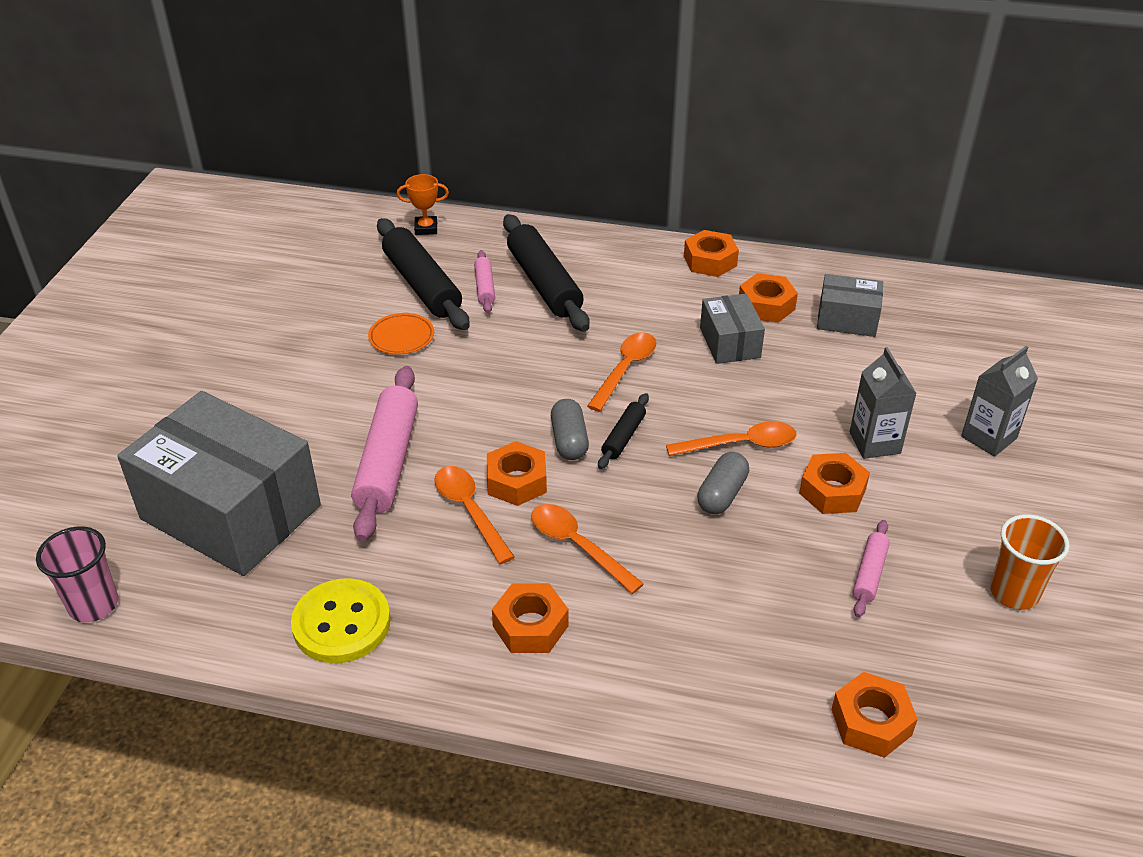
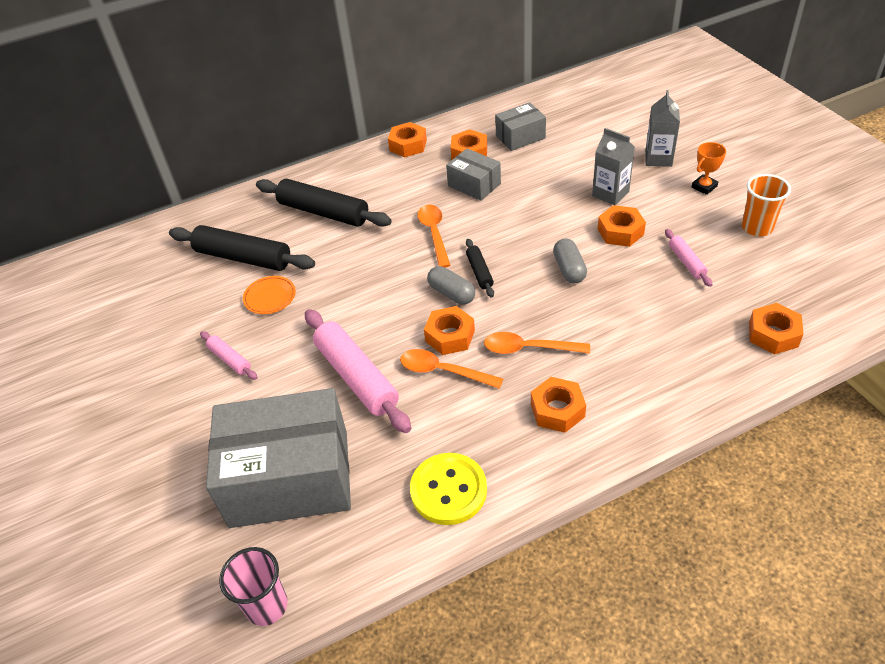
camera: 35 degrees left, 5 degrees up
orange trophy [397,174,449,235] -> orange trophy moved to [692,142,726,195]
pink rolling pin [474,250,495,313] -> pink rolling pin moved to [200,331,258,380]
orange spoon [666,421,796,456] -> none

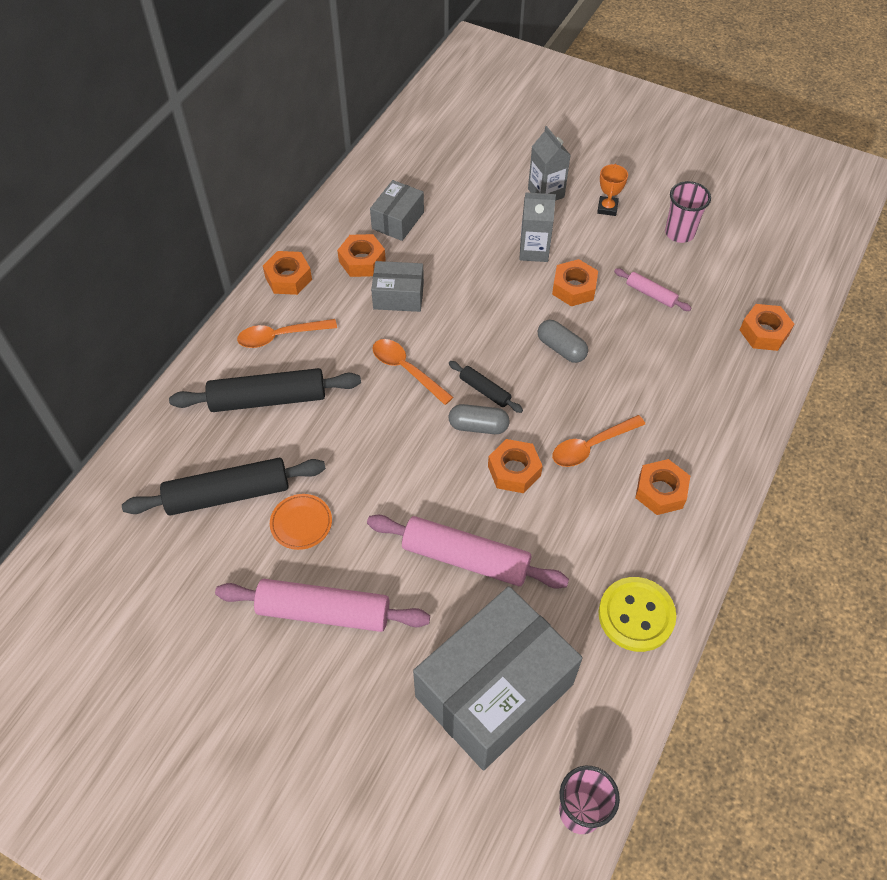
camera: 40 degrees left, 10 degrees up
pink rolling pin [200,331,258,380] -> pink rolling pin [215,579,430,632], size x2.02
orange spoon [400,349,503,389] -> orange spoon moved to [237,319,337,348]
orange cup [742,174,791,237] -> pink cup [665,181,711,243]

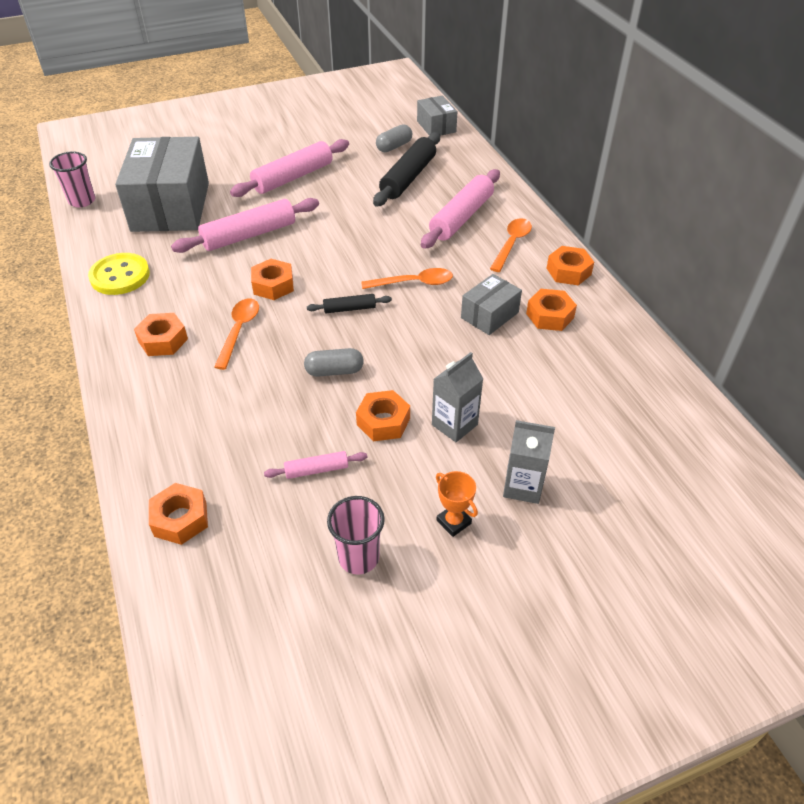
camera: 130 degrees right, 10 degrees down
black rolling pin [169,368,361,412] -> pink rolling pin [421,169,500,249]
orange plate [270,494,332,550] -> none
grey box [370,180,424,241] -> grey box moved to [417,95,457,136]
grey capsule [449,404,510,434] -> grey capsule moved to [376,124,412,152]

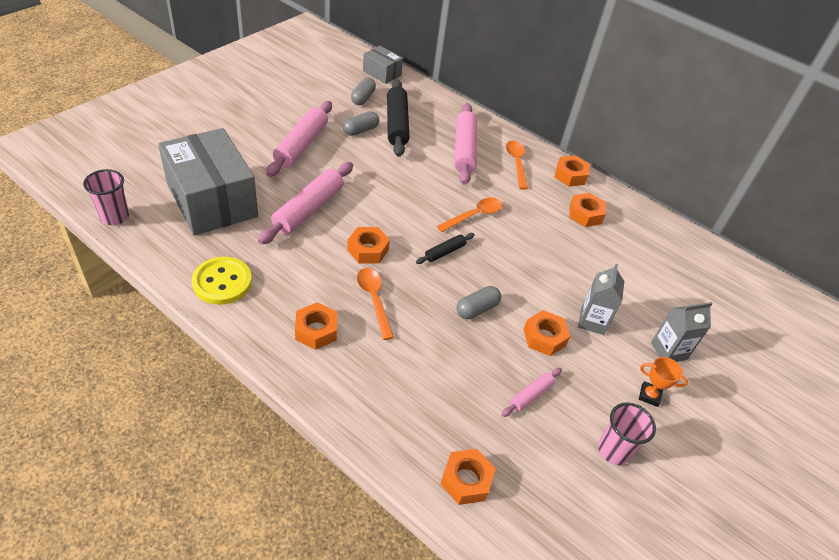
camera: 35 degrees left, 0 degrees up
grey box [461,274,522,335] -> none
none -> grey capsule [343,111,379,136]

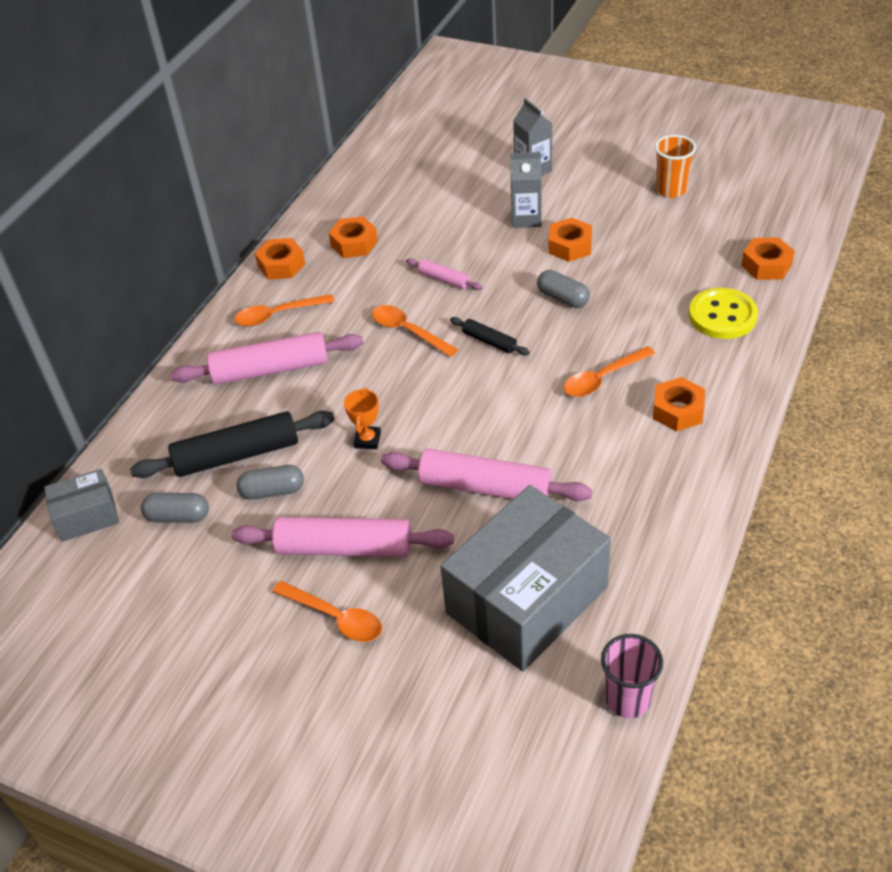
camera: 95 degrees left, 0 degrees up
yellow button [192,257,252,305] -> yellow button moved to [689,288,758,339]
grey capsule [343,111,379,136] -> grey capsule turned 45 degrees counterclockwise [236,465,304,500]
orange nut [347,227,390,263] -> none
grey box [363,46,403,84] -> grey box turned 45 degrees clockwise [44,469,119,542]
pink rolling pin [501,368,562,417] -> pink rolling pin moved to [406,258,483,290]
pink cup [598,402,656,465] -> orange cup [655,135,696,198]
orange trophy [639,357,688,407] -> orange trophy moved to [344,388,381,449]
none -> orange spoon [273,581,382,642]

